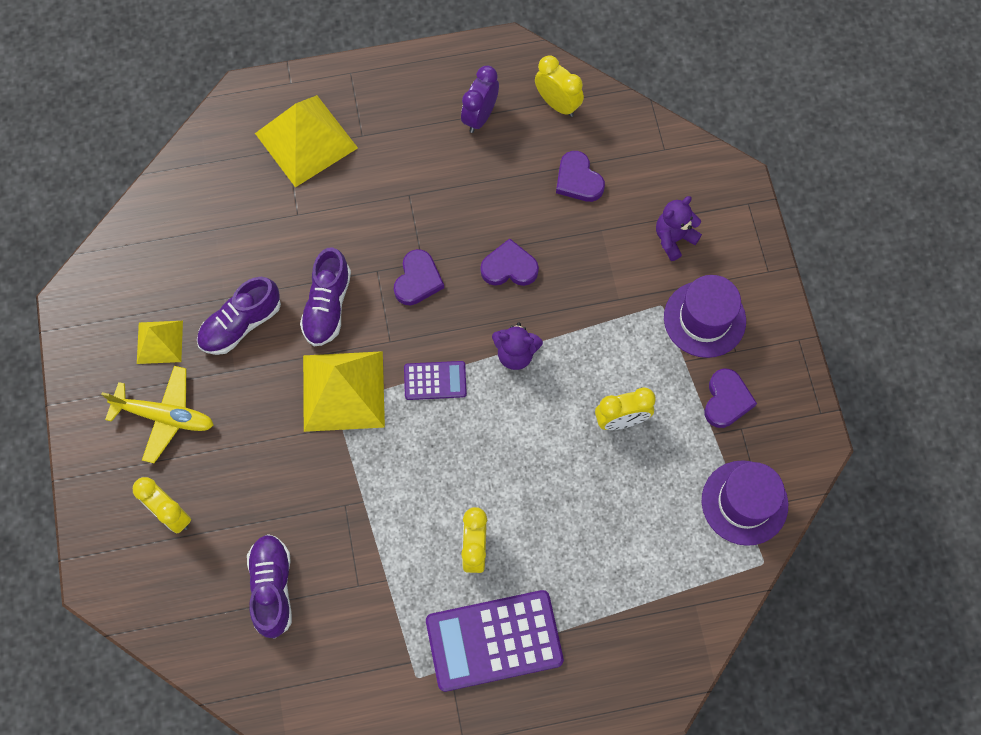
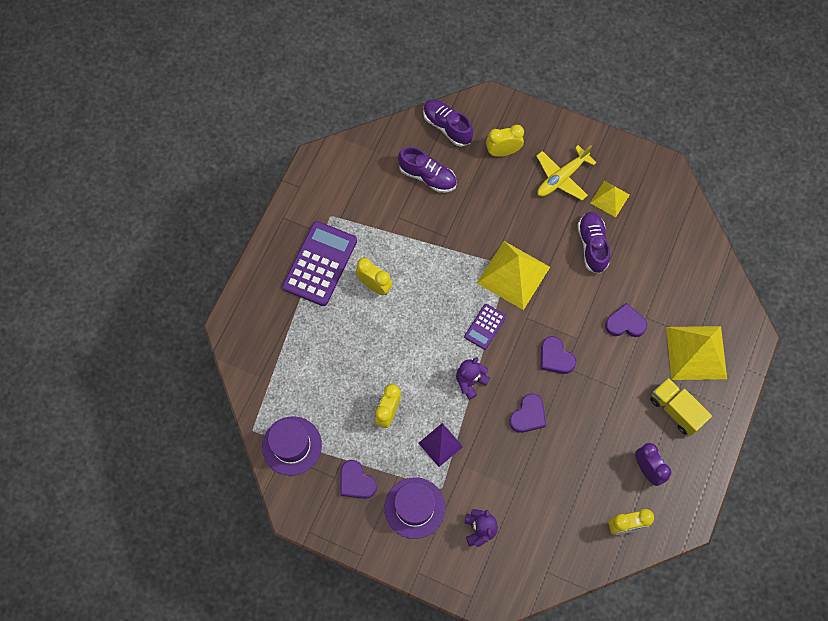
camera: 125 degrees right, 0 degrees up
purple shoe [300,247,351,346] -> purple shoe moved to [423,99,473,147]
purple heart [556,151,605,202] -> purple heart moved to [605,303,647,337]
none -> purple pyramid [419,423,463,467]
none -> yellow truck [650,378,712,436]

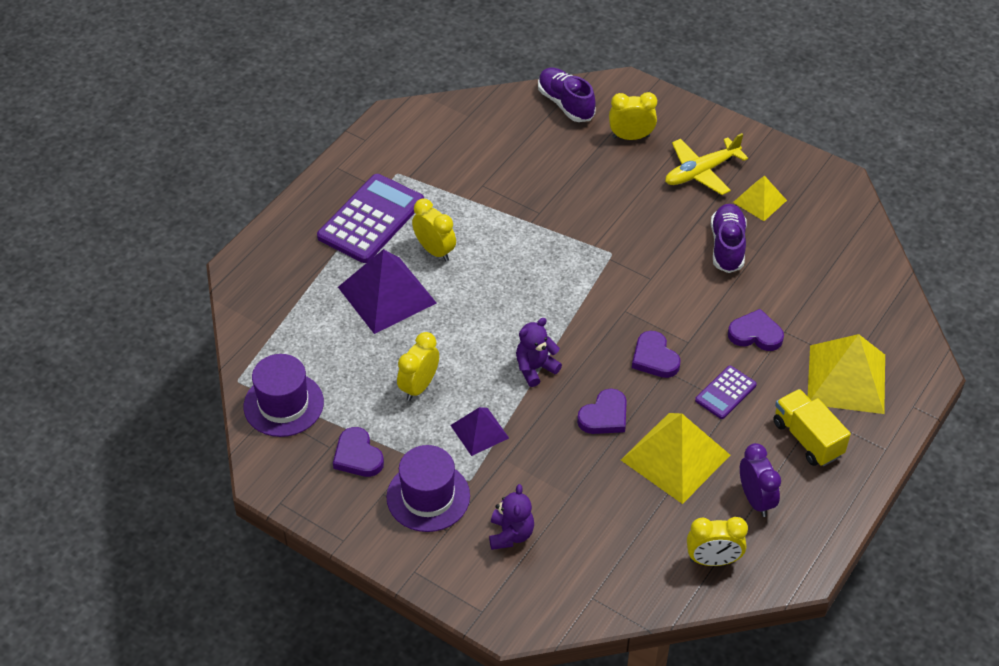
camera: 10 degrees right, 20 degrees down
purple shoe [398,147,457,193] -> none
purple calculator [464,304,506,350] -> purple calculator moved to [695,366,757,419]
yellow pyramid [477,241,550,310] -> yellow pyramid moved to [621,413,730,504]
none -> purple pyramid [338,249,437,334]

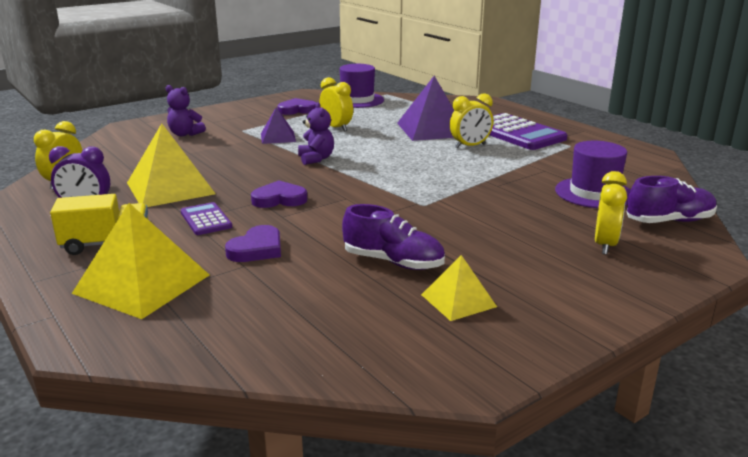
camera: 110 degrees right, 25 degrees down
purple hat [387,445,470,532] -> purple hat moved to [555,141,630,208]
purple heart [577,389,627,434] -> none
yellow plane [665,133,748,195] -> none

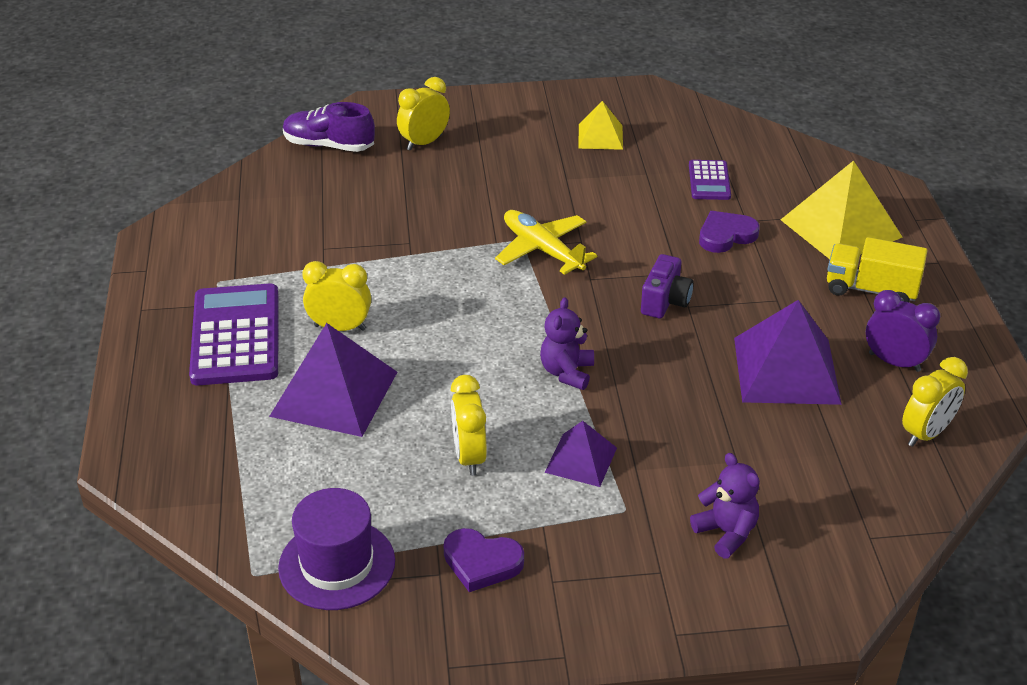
camera: 150 degrees left, 15 degrees up
yellow pyramid [127,123,216,207] -> purple pyramid [734,300,842,405]
purple calculator [181,202,232,235] -> purple calculator moved to [689,160,731,200]
purple heart [251,180,307,208] -> purple camera [641,254,694,318]
purple shoe [342,204,445,270] -> none
purple hat [555,141,630,208] -> none
none -> yellow plane [495,210,598,275]

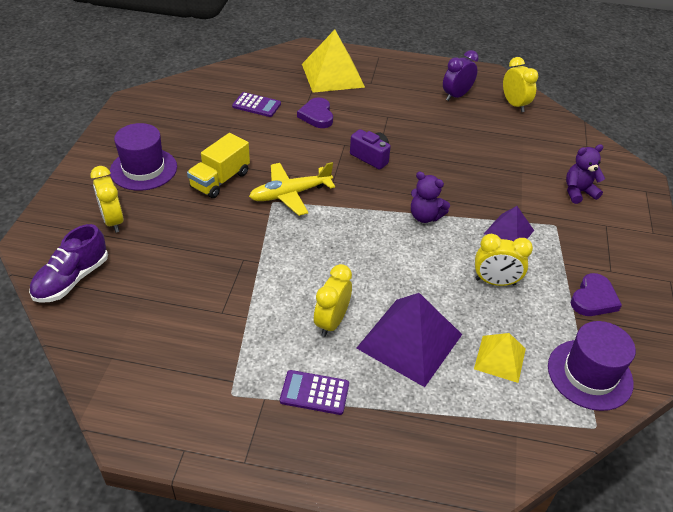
camera: 75 degrees left, 5 degrees up
purple calculator [189,283,279,385] -> purple calculator [280,370,349,415], size x0.52
yellow pyramid [578,101,623,150] -> yellow pyramid moved to [474,333,526,383]
purple pyramid [734,300,842,405] -> none
yellow truck [827,237,927,302] -> yellow truck moved to [187,133,250,198]
none -> purple hat [110,123,177,191]

